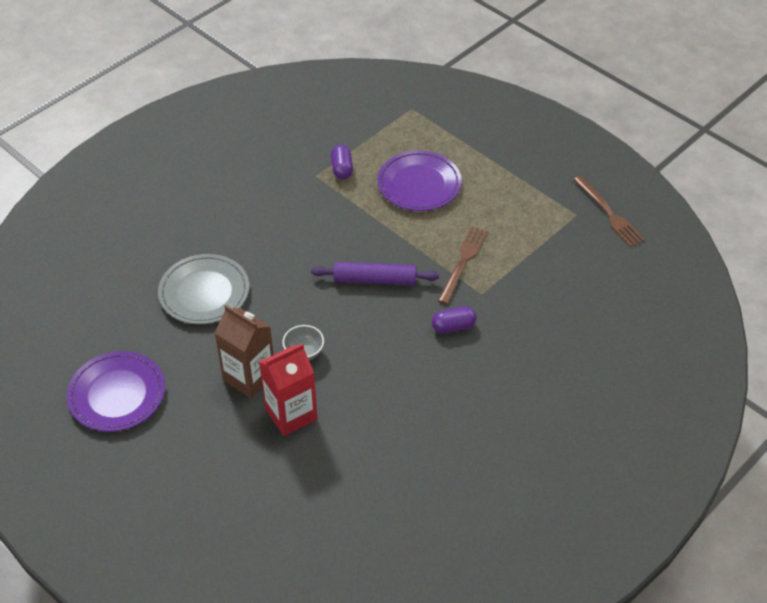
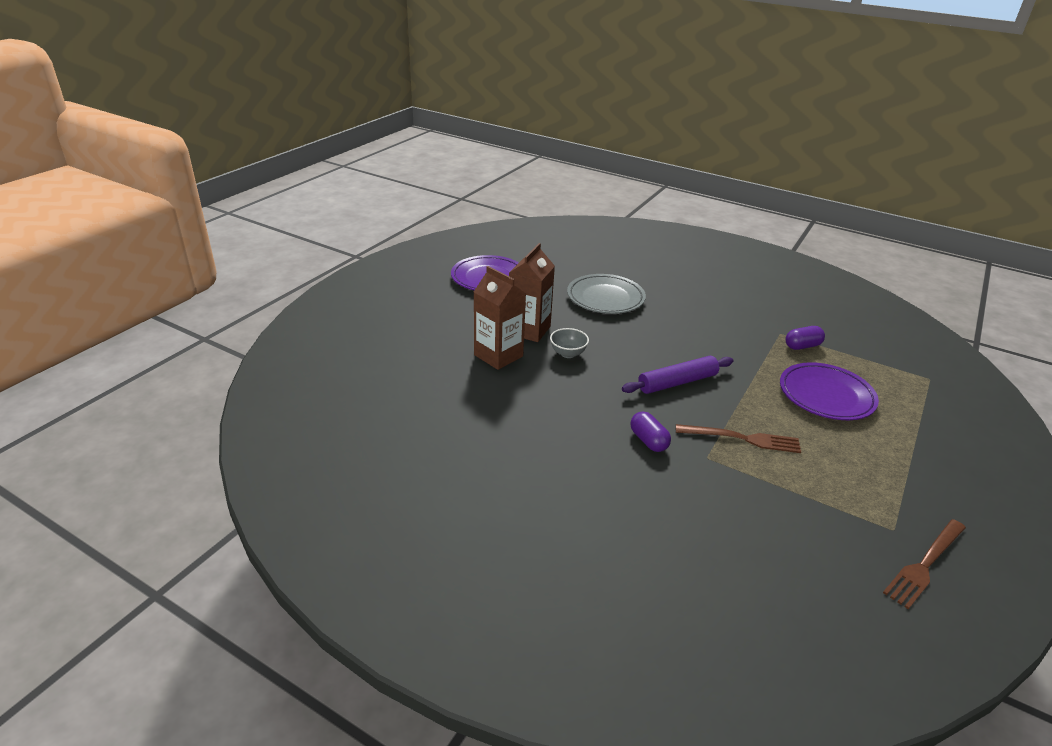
camera: 75 degrees right, 15 degrees down
red carton [259,343,317,436] -> brown carton [474,266,526,370]
purple rolling pin [311,262,439,285] -> purple rolling pin turned 75 degrees clockwise [622,356,733,394]

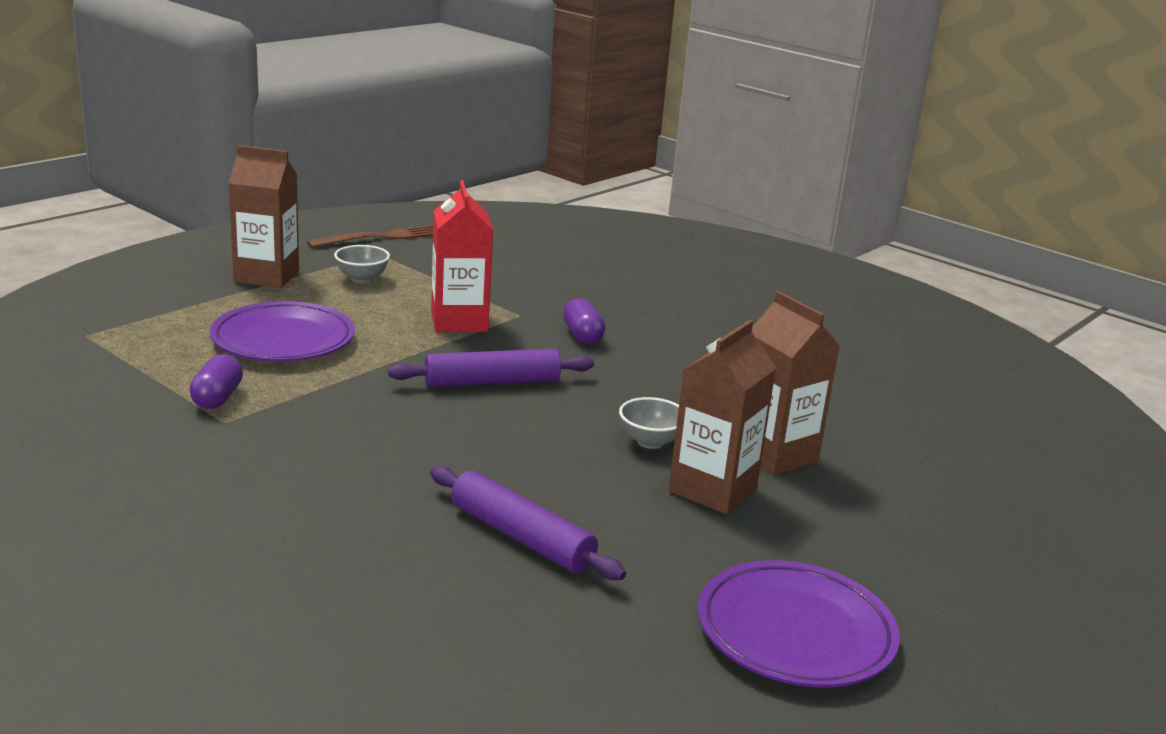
camera: 170 degrees left, 10 degrees down
grey plate [567,274,646,314] -> purple rolling pin [430,466,626,580]
brown fork [676,424,801,453] -> red carton [431,180,493,332]
purple capsule [785,326,825,350] -> purple capsule turned 75 degrees counterclockwise [189,354,243,409]
none -> brown carton [229,145,299,288]
none -> grey bowl [334,245,390,283]

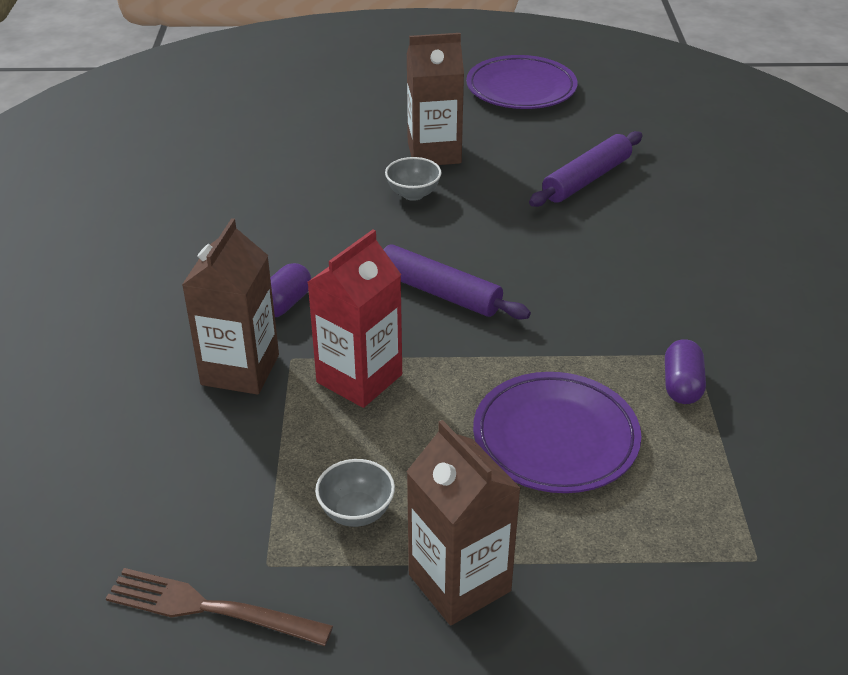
camera: 130 degrees left, 15 degrees up
purple capsule [189,354,243,409] -> purple capsule turned 45 degrees counterclockwise [665,339,706,404]
purple rolling pin [430,466,626,580] -> purple rolling pin turned 45 degrees clockwise [529,131,642,207]
brown carton [752,291,840,475] -> brown carton moved to [182,218,279,395]

